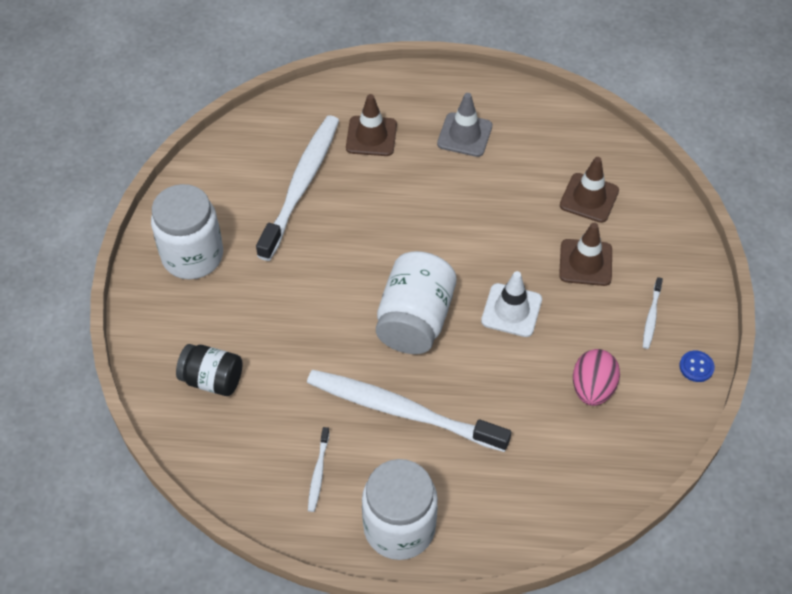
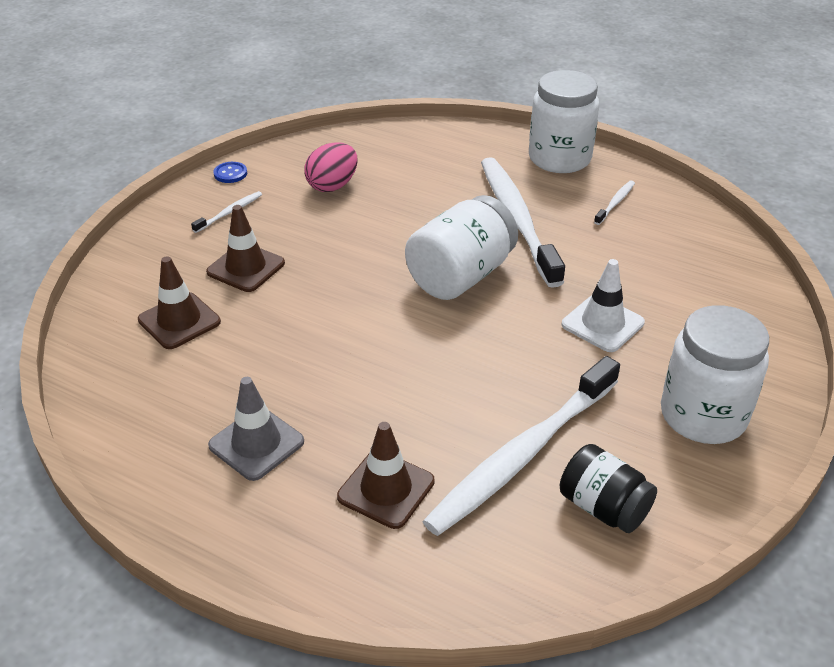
camera: 155 degrees left, 15 degrees down
black jar [176,344,243,396] -> black jar moved to [560,444,657,533]
white toothbrush [307,370,511,452] -> white toothbrush turned 150 degrees counterclockwise [481,157,565,288]
white traffic cone [481,271,542,337] -> white traffic cone moved to [562,259,645,352]

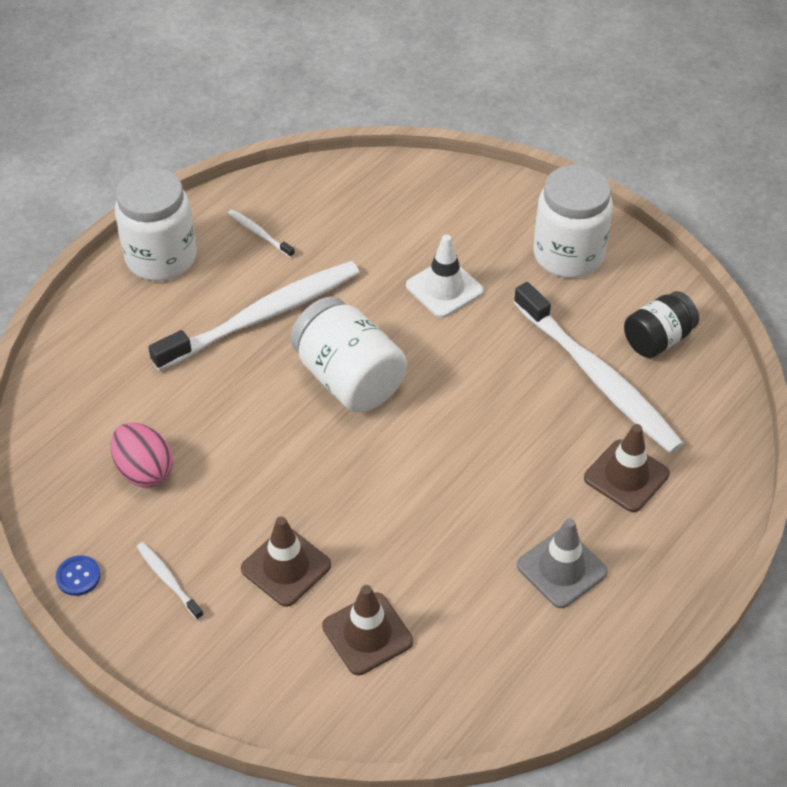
camera: 80 degrees left, 10 degrees up
white toothbrush [481,157,565,288] -> white toothbrush turned 150 degrees clockwise [148,261,359,371]

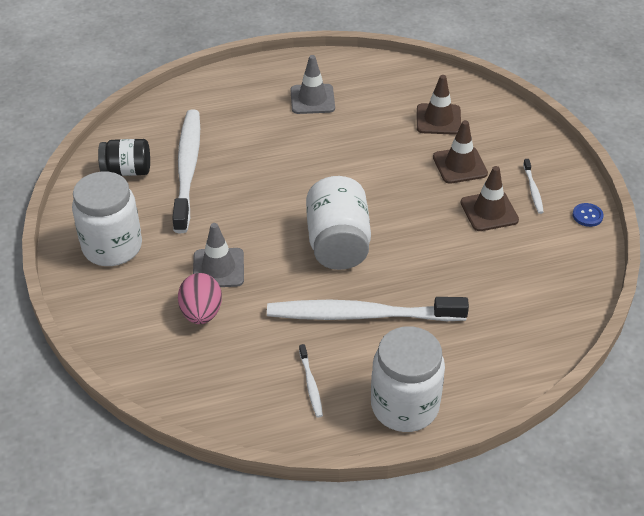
camera: 145 degrees left, 5 degrees down
pink egg [111,423,173,488] -> pink egg moved to [178,273,222,324]
white traffic cone [406,234,483,318] -> grey traffic cone [193,223,244,287]
brown traffic cone [584,424,670,512] -> brown traffic cone moved to [461,166,519,231]

